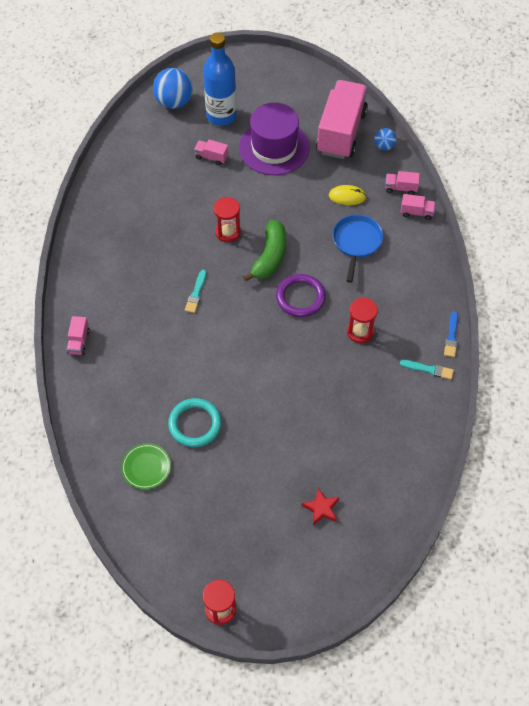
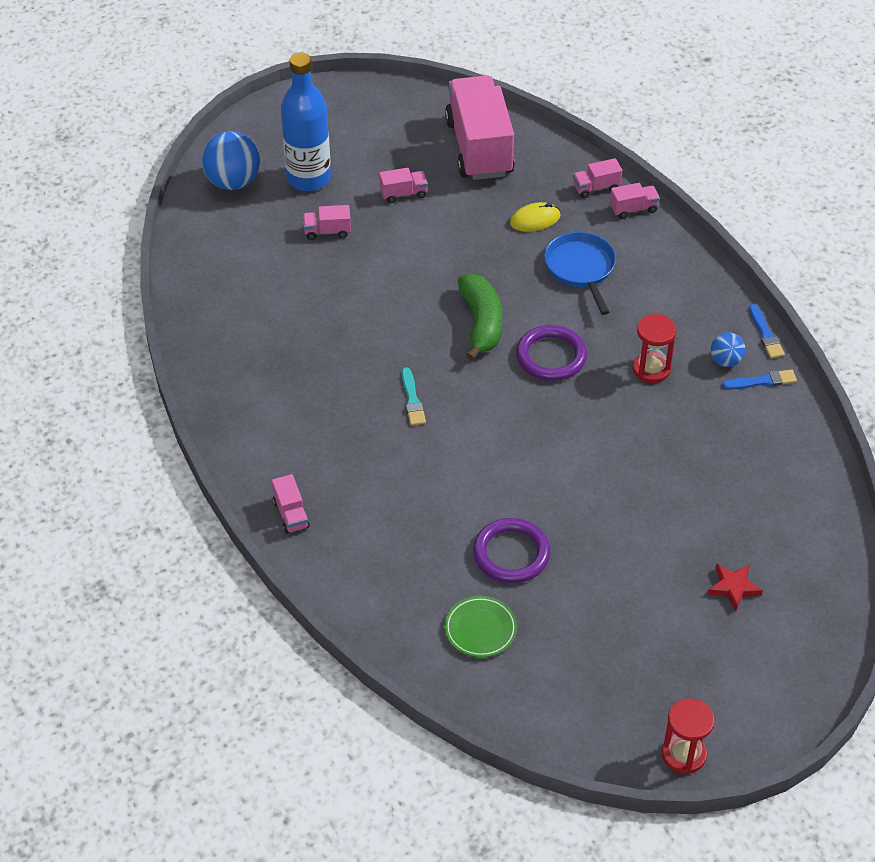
camera: 25 degrees left, 10 degrees down
turquoise ring [168,398,222,447] -> purple ring [473,518,551,583]
red hourglass [213,197,241,242] -> none
purple hat [239,103,310,175] -> pink truck [379,168,428,203]
blue ball [374,128,396,151] -> blue ball moved to [711,333,745,367]
turquoise brush [400,360,454,380] -> blue brush [722,370,797,390]

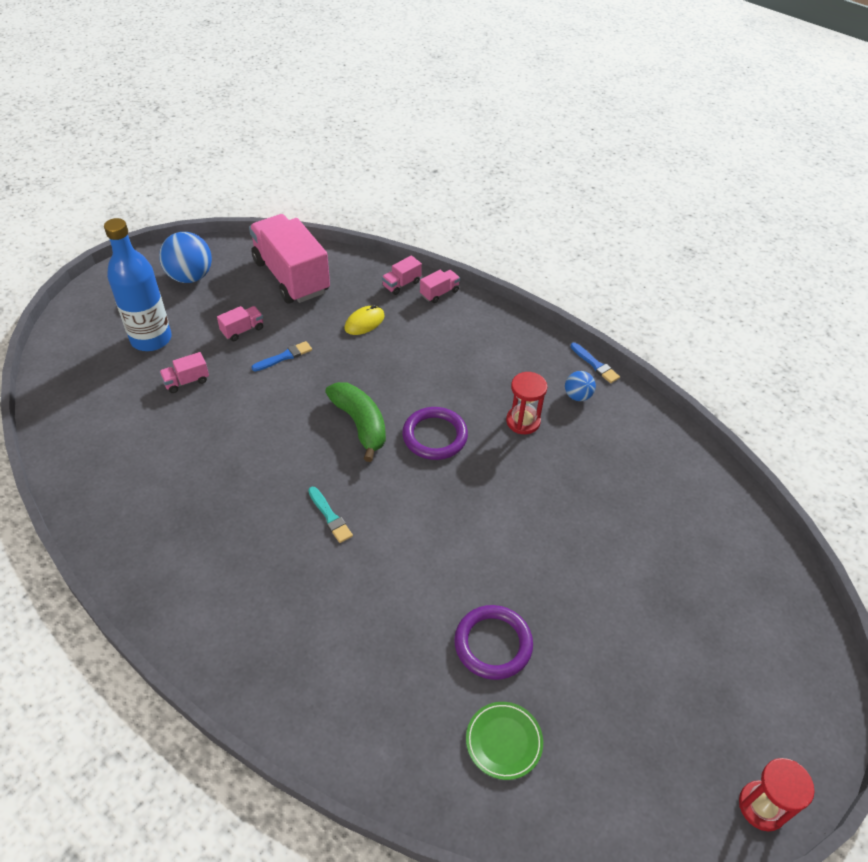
camera: 25 degrees left, 0 degrees up
blue ball [201,131,260,190] -> blue ball moved to [159,232,212,283]
pink truck [272,474,310,534] -> none
blue pan [544,232,616,315] -> none
red star [707,563,763,611] -> none
blue brush [722,370,797,390] -> blue brush moved to [251,341,312,371]

